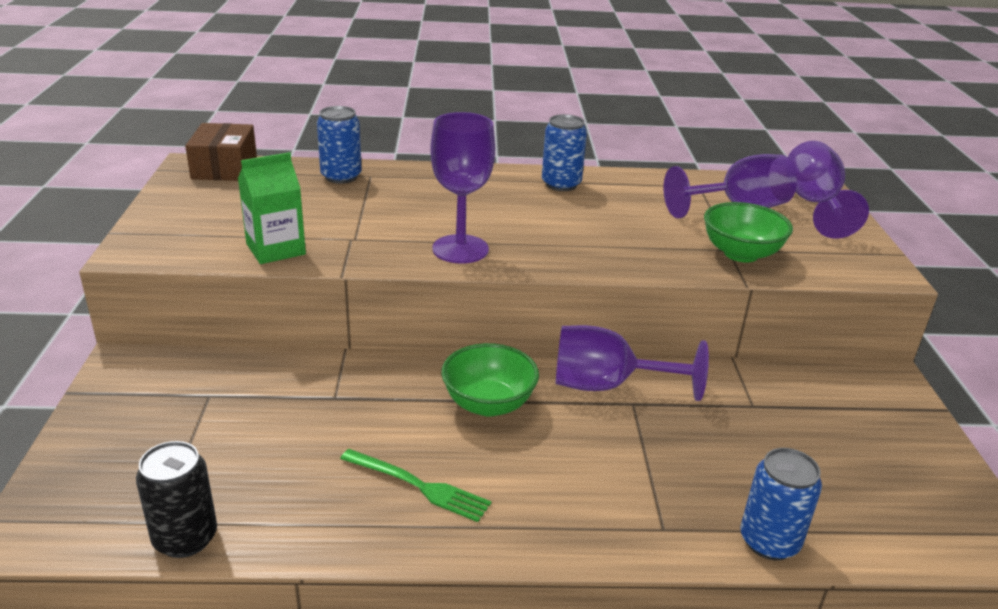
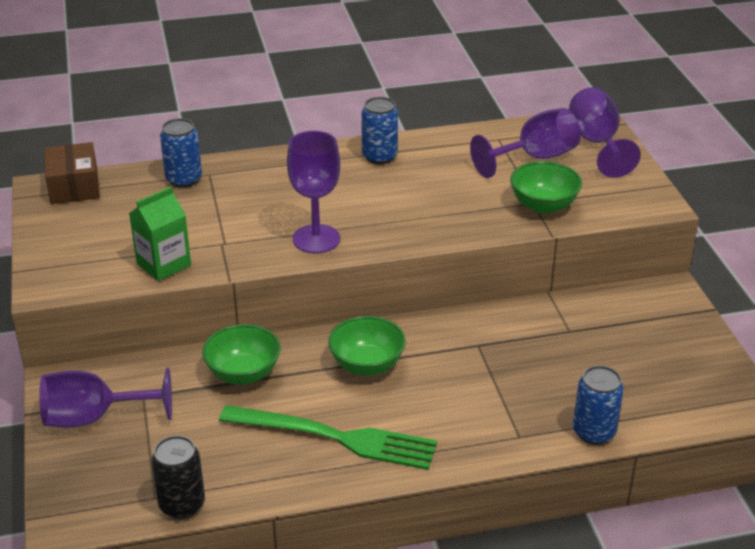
camera: 10 degrees left, 5 degrees up
green fork [340,449,491,522] -> green fork [219,405,437,470], size x1.78
purple goblet [556,325,709,401] -> purple goblet moved to [39,368,172,428]
none -> green bowl [202,324,281,385]

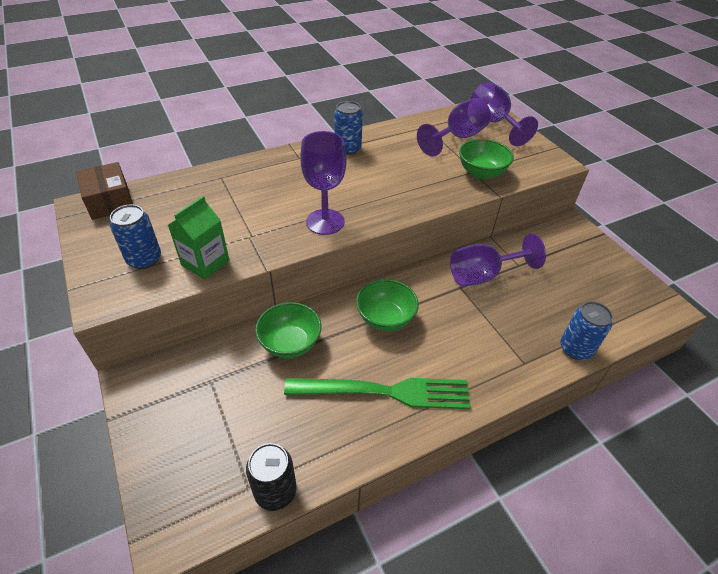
camera: 15 degrees left, 10 degrees up
purple goblet [39,368,172,428] -> purple goblet moved to [450,233,546,286]
blue can [160,118,202,188] -> blue can moved to [110,204,161,269]

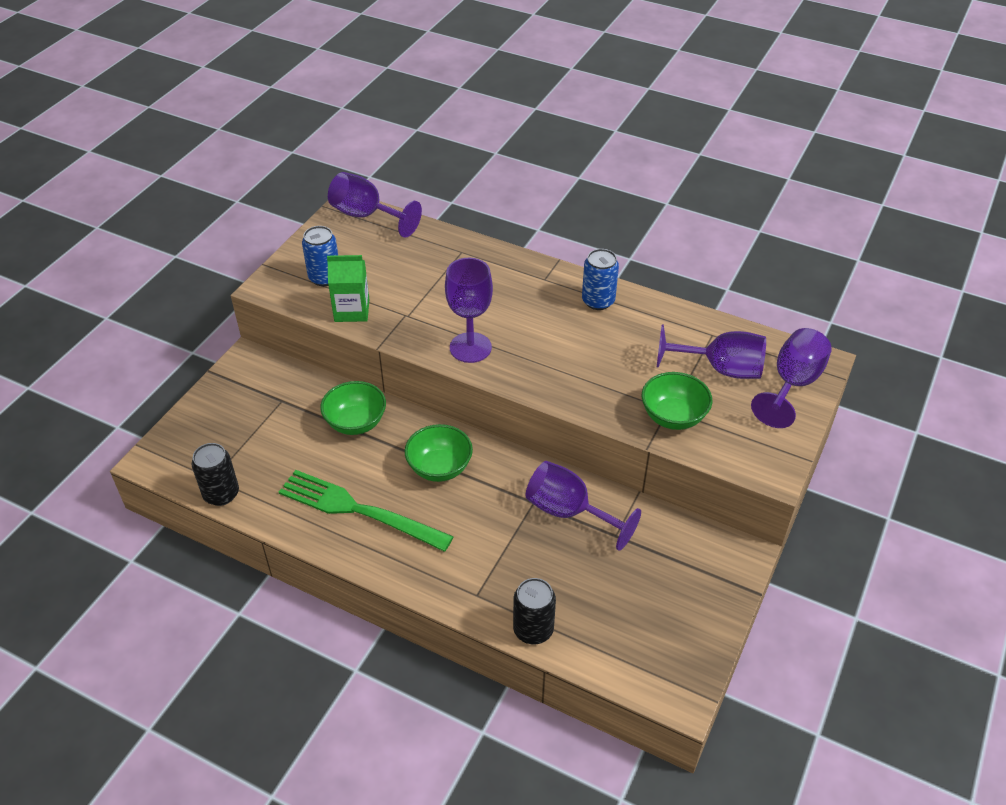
camera: 55 degrees right, 0 degrees up
brown box [76,162,133,220] -> purple goblet [328,172,422,238]
green fork [284,378,471,409] -> green fork turned 150 degrees clockwise [279,470,454,552]
blue can [560,301,613,360] -> black can [513,578,556,644]

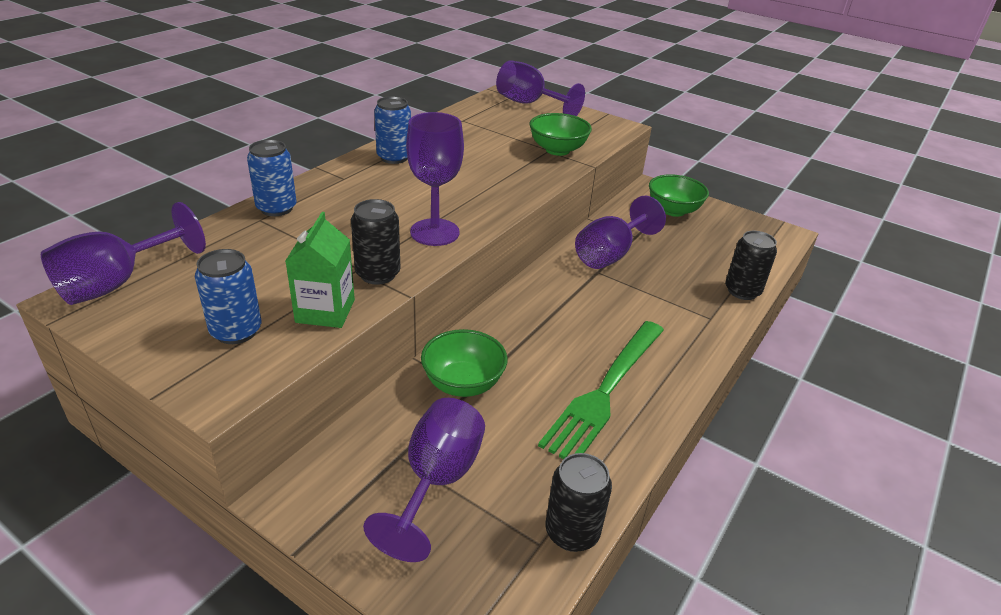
camera: 85 degrees left, 10 degrees down
green bowl [405,424,473,482] -> green bowl moved to [649,174,709,217]
purple goblet [657,324,766,379] -> purple goblet moved to [363,398,485,562]
none -> blue can [247,140,297,216]
none -> black can [351,199,400,285]

